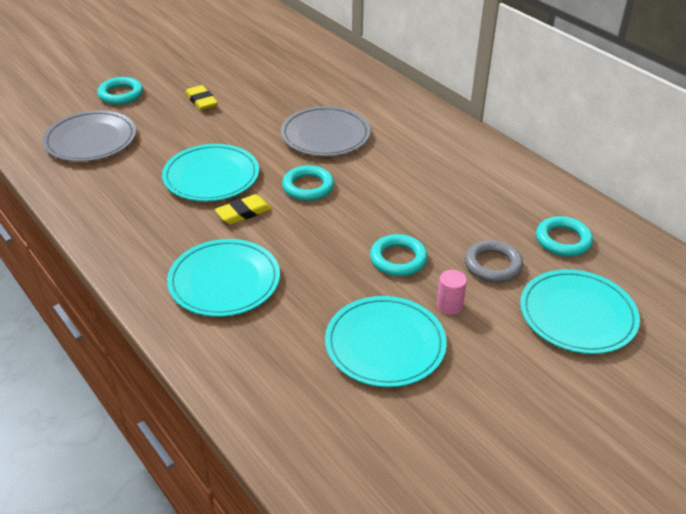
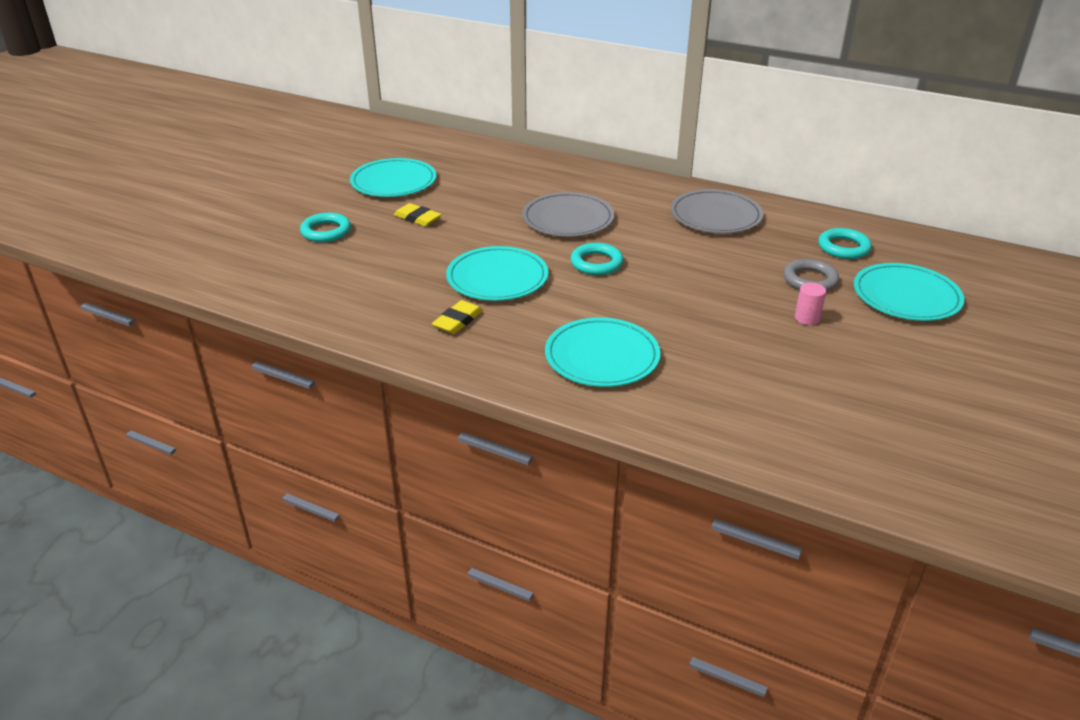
camera: 25 degrees left, 5 degrees down
grey plate [42,110,136,162] -> grey plate moved to [671,189,763,233]
yellow eraser [215,194,272,224] -> yellow eraser moved to [432,300,483,334]
turquoise plate [325,296,447,387] -> turquoise plate moved to [350,158,436,197]
turquoise ring [370,234,428,276] -> none

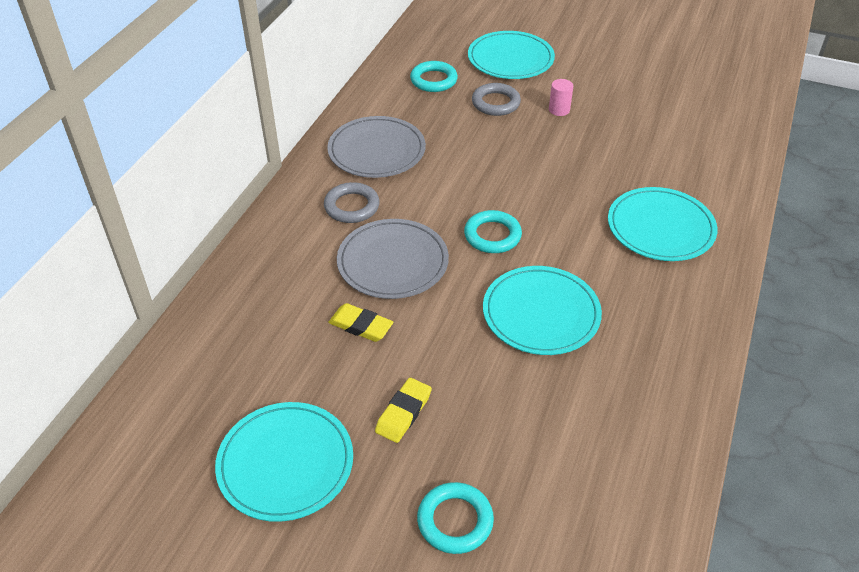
camera: 95 degrees left, 10 degrees up
yellow eraser [432,300,483,334] -> yellow eraser moved to [328,303,394,342]
none -> grey ring [324,182,380,223]

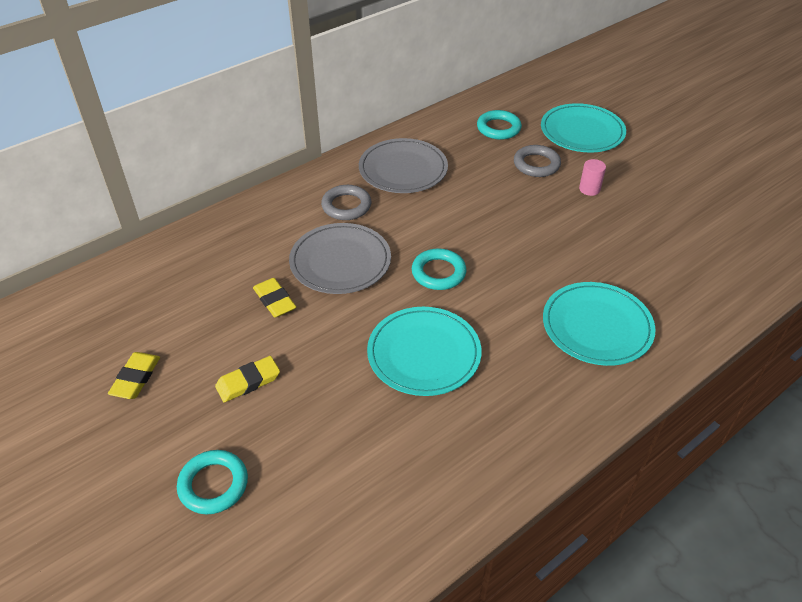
camera: 30 degrees right, 0 degrees up
turquoise plate [215,402,353,522] -> yellow eraser [108,352,160,399]

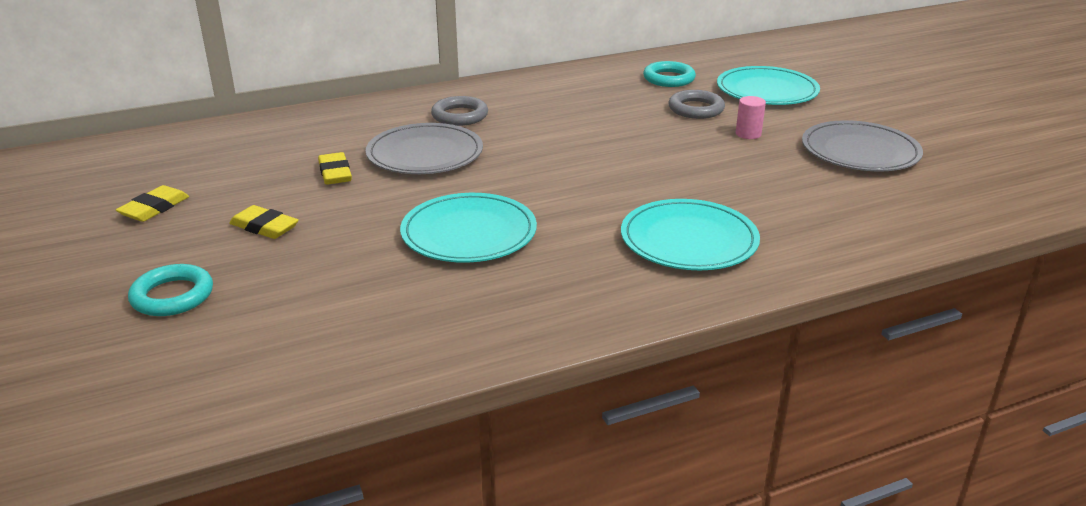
camera: 15 degrees right, 15 degrees down
yellow eraser [215,356,280,402] -> yellow eraser turned 45 degrees clockwise [229,205,299,239]
grey plate [359,138,448,193] -> grey plate moved to [802,120,923,172]
turquoise ring [412,248,466,290] -> none

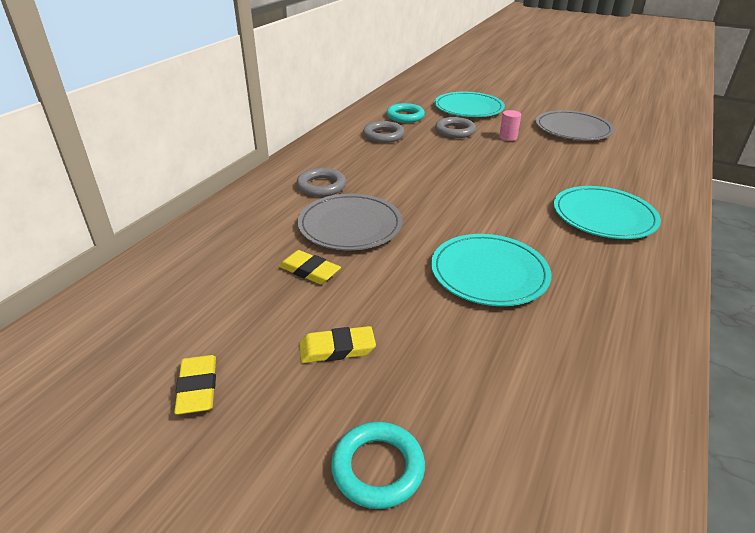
camera: 40 degrees left, 5 degrees up
none -> grey ring [363,121,404,143]

